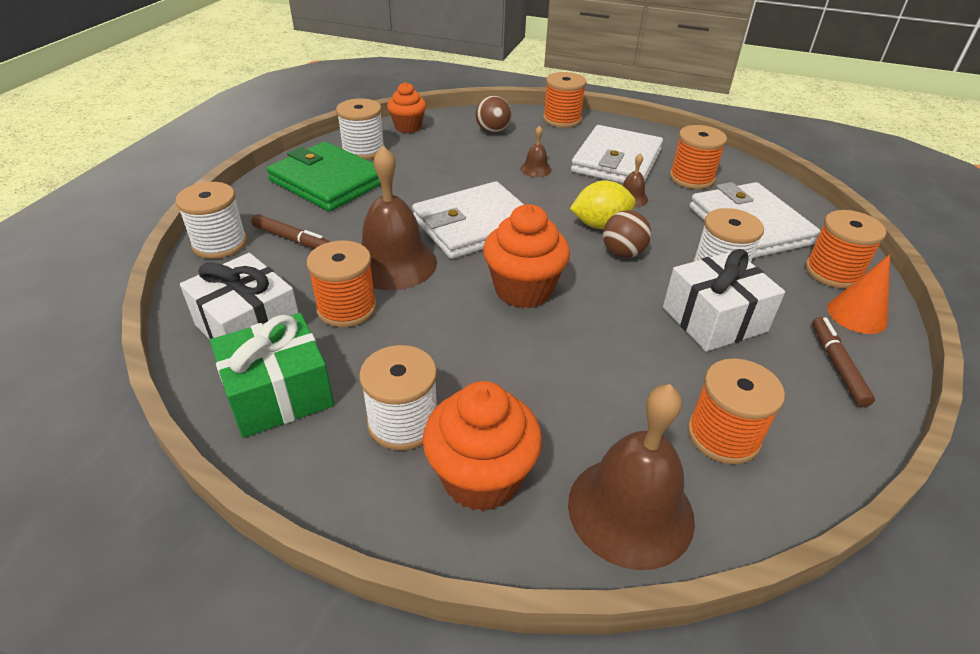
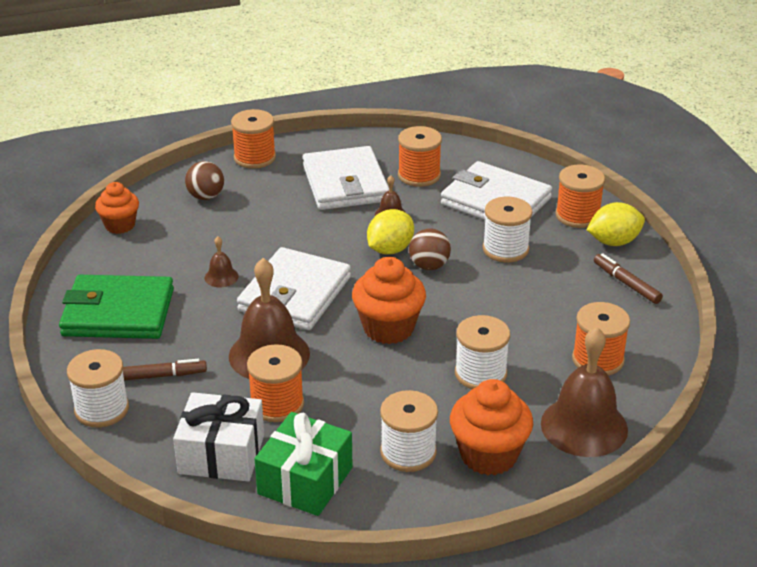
camera: 35 degrees left, 5 degrees down
white spool [336,98,385,160] -> white spool moved to [455,315,510,389]
brown bell [520,125,552,177] -> brown bell moved to [205,236,239,287]
white gift [663,249,785,352] -> none
orange cone [827,254,890,334] -> yellow lemon [587,202,645,246]

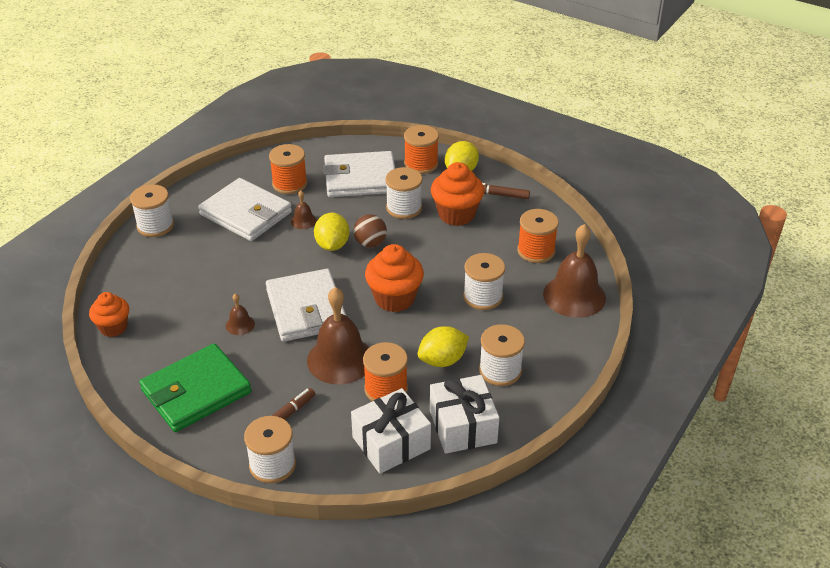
camera: 40 degrees left, 5 degrees up
brown ball [185,161,224,200] -> none
orange spool [231,109,276,169] -> white spool [130,184,174,237]
green gift [255,412,353,516] -> white gift [430,375,499,454]
orange cupcake [450,379,533,475] -> orange cupcake moved to [431,162,484,226]
none -> yellow lemon [417,326,469,367]

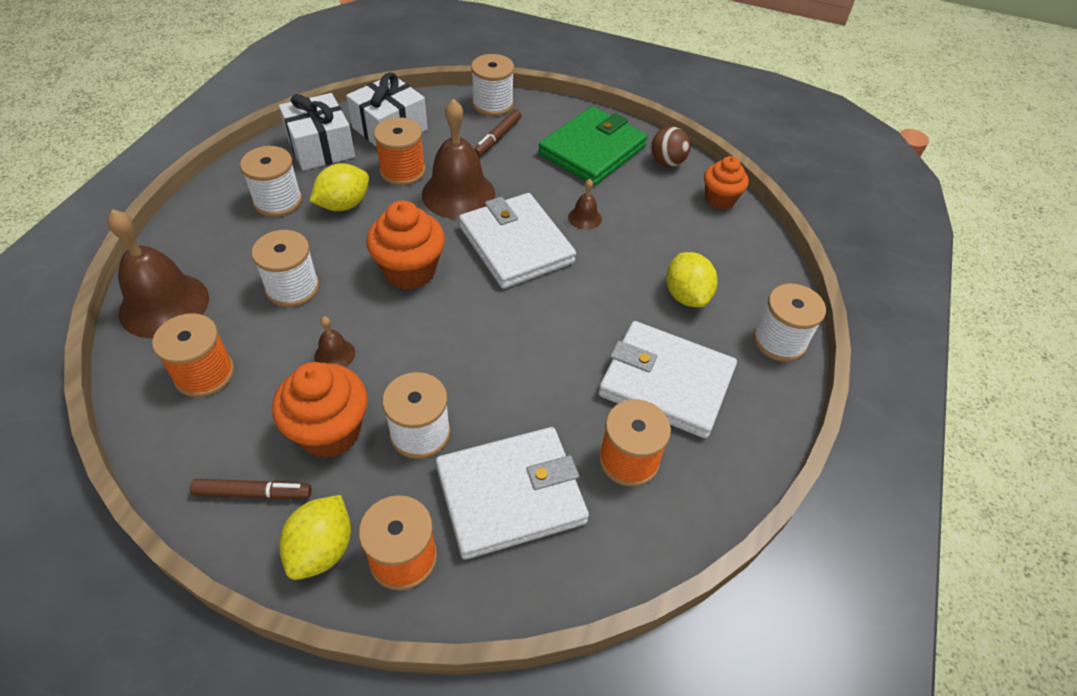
camera: 165 degrees right, 10 degrees up
brown bell [291,191,317,229] -> brown bell moved to [315,317,355,367]
yellow lemon [314,213,349,251] -> yellow lemon moved to [666,252,717,307]
brown ball [354,214,387,248] -> brown ball moved to [651,127,691,167]

